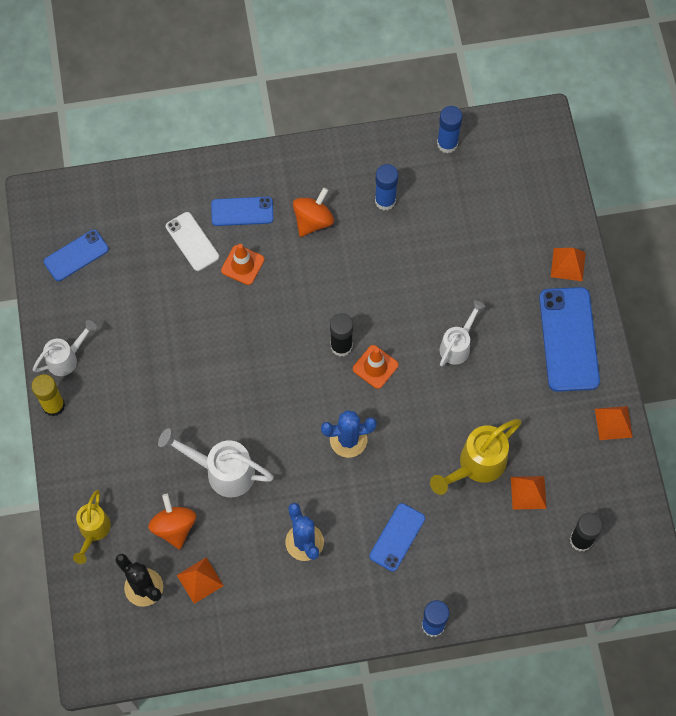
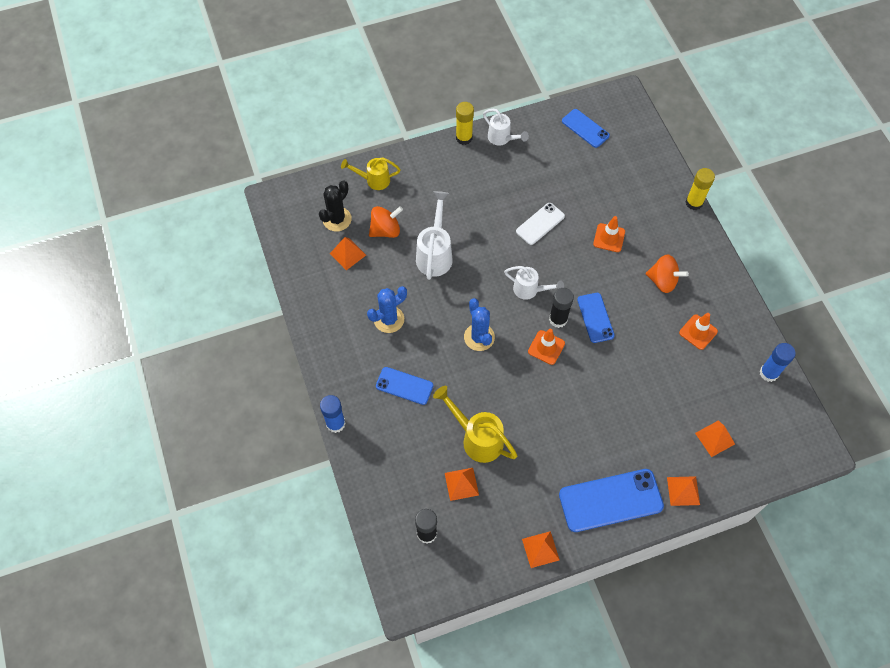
camera: 80 degrees right, 5 degrees down
white phone [166,212,219,271] -> white phone moved to [516,203,565,245]
blue phone [211,197,274,226] -> blue phone moved to [577,293,615,343]
blue glue stick [375,164,398,210] -> orange traffic cone [679,313,718,350]
white watering can [440,300,485,367] -> white watering can moved to [504,266,564,300]
none -> yellow glue stick [686,168,715,210]
none -> orange pyramid [695,420,735,457]

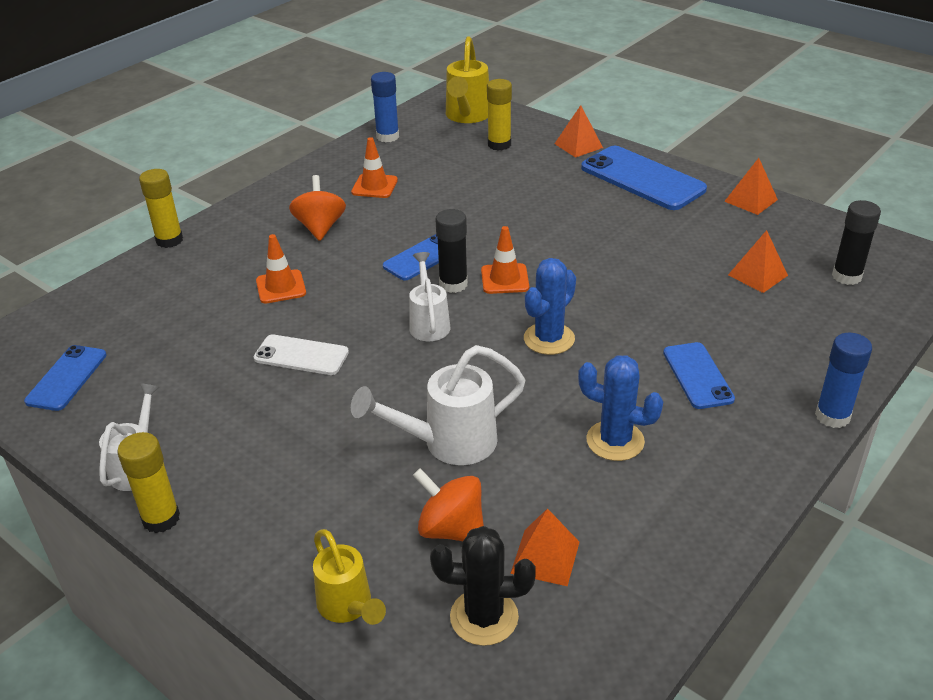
camera: 120 degrees left, 25 degrees down
yellow watering can [433,386,517,463] -> yellow watering can moved to [446,36,489,123]
orange pyramid [695,420,735,457] -> yellow glue stick [487,79,512,151]

